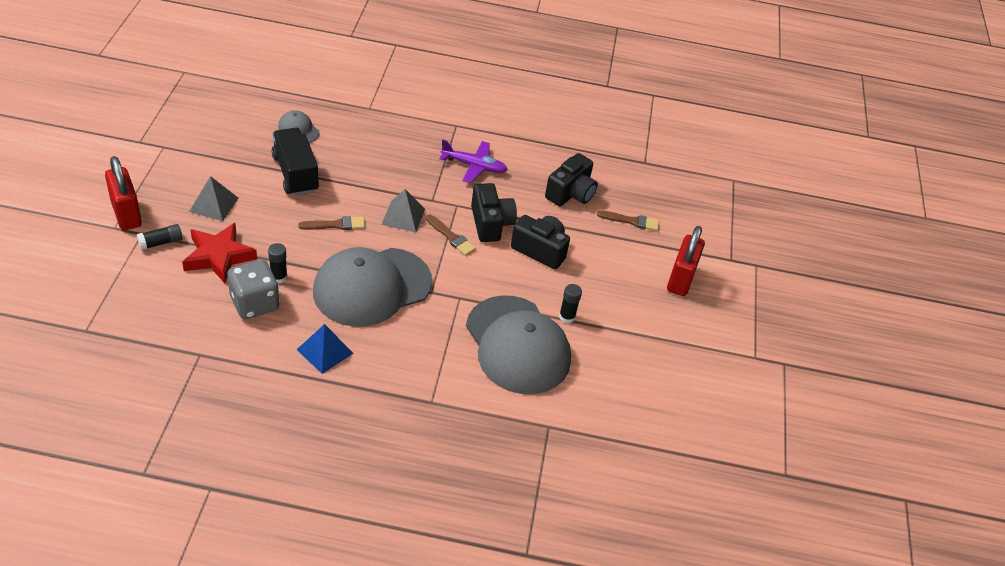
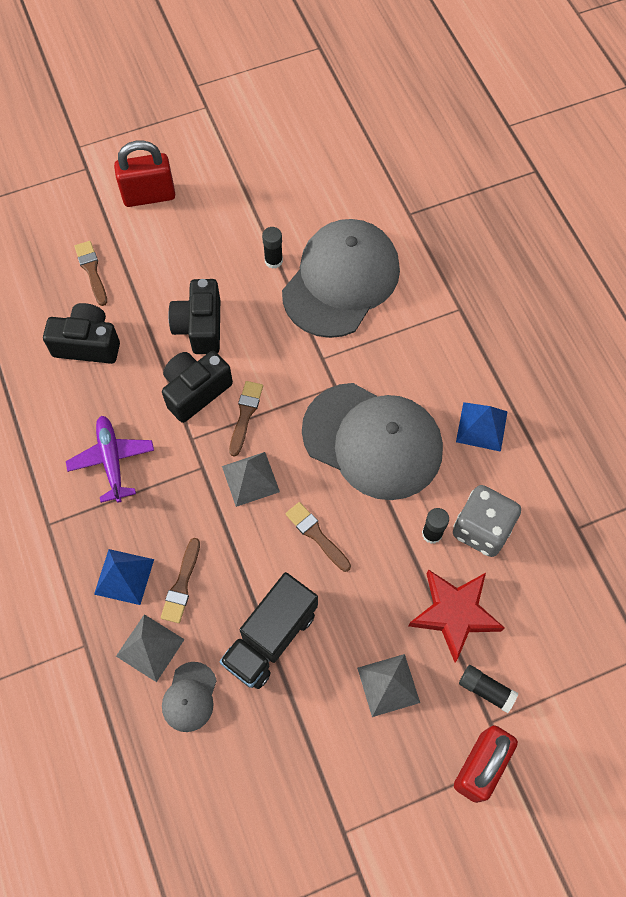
camera: 115 degrees left, 20 degrees up
none -> blue pyramid [94,549,154,605]
none -> grey pyramid [116,614,185,682]
none -> brown brush [161,538,200,623]

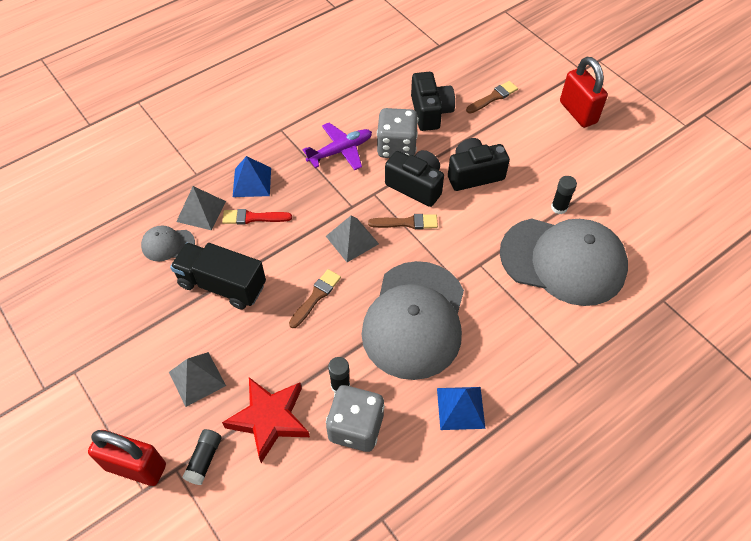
camera: 75 degrees right, 10 degrees down
brown brush [161,538,200,623] -> red brush [222,209,292,224]
none -> grey dice [377,108,418,158]

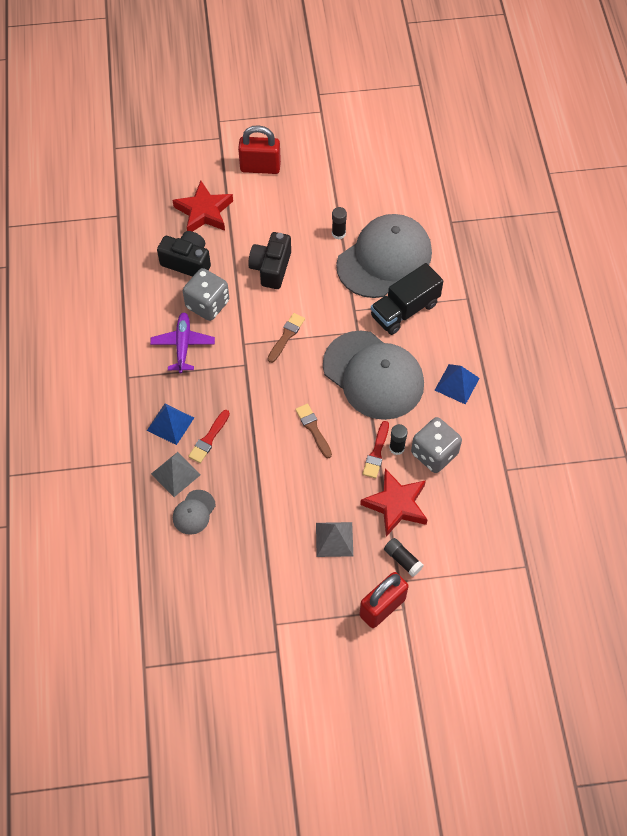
camera: 60 degrees left, 5 degrees up
black truck [170,243,266,310] -> black truck moved to [371,263,443,335]
grey pyramid [326,215,379,262] -> none
black camera [385,150,444,207] -> none
brown brush [466,81,518,114] -> red star [173,181,233,232]
none -> red brush [363,421,389,478]

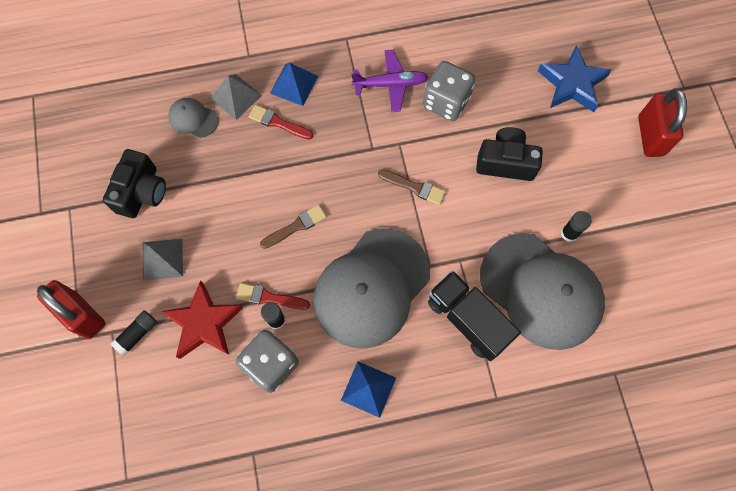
camera: 85 degrees right, 10 degrees up
black camera [157,231,211,277] -> black camera moved to [103,149,166,218]
red star [173,181,233,232] -> blue star [538,45,611,112]

